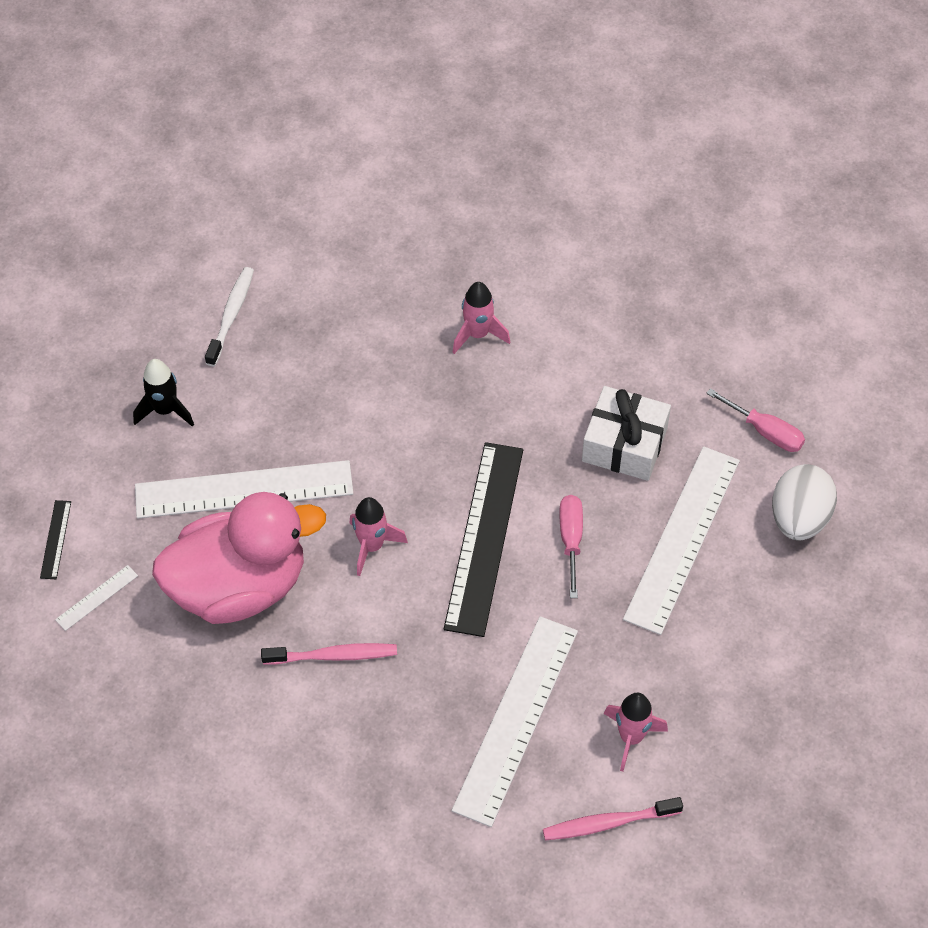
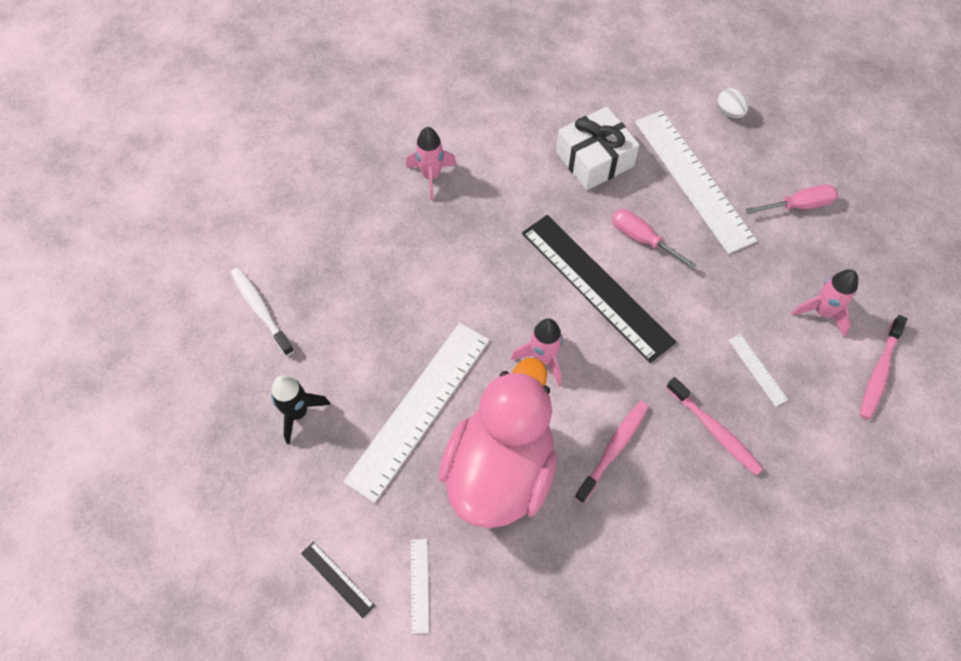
camera: 50 degrees left, 5 degrees up
white ruler [452,616,578,827] -> white ruler [728,334,788,407], size x0.41
pink screwdriver [706,388,805,452] -> pink screwdriver moved to [746,184,838,214]
white egg [772,464,837,540] -> white egg [717,88,748,118], size x0.53
none -> pink toothbrush [666,377,763,475]

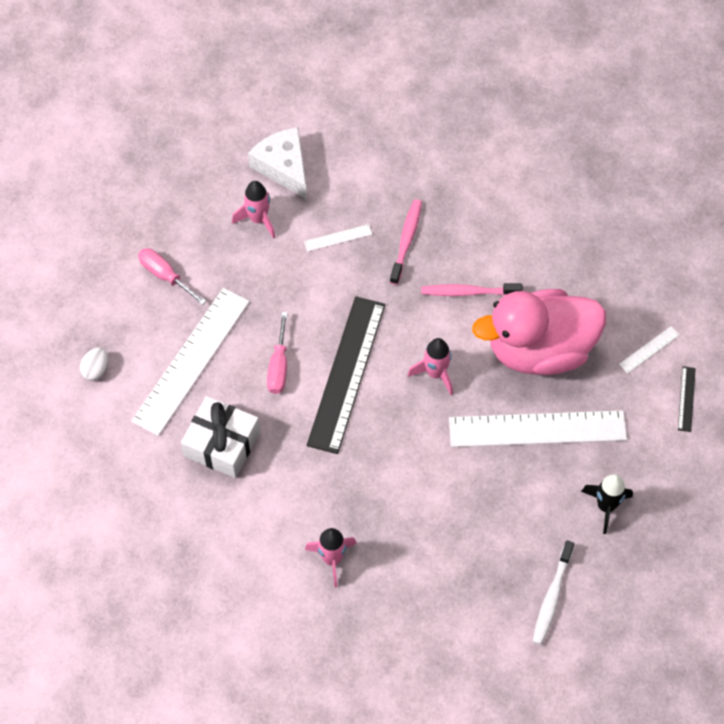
camera: 125 degrees left, 0 degrees up
white ruler [728,334,788,407] -> white ruler turned 45 degrees clockwise [304,224,373,252]
pink toothbrush [860,315,907,420] -> white cheese [248,127,307,199]

